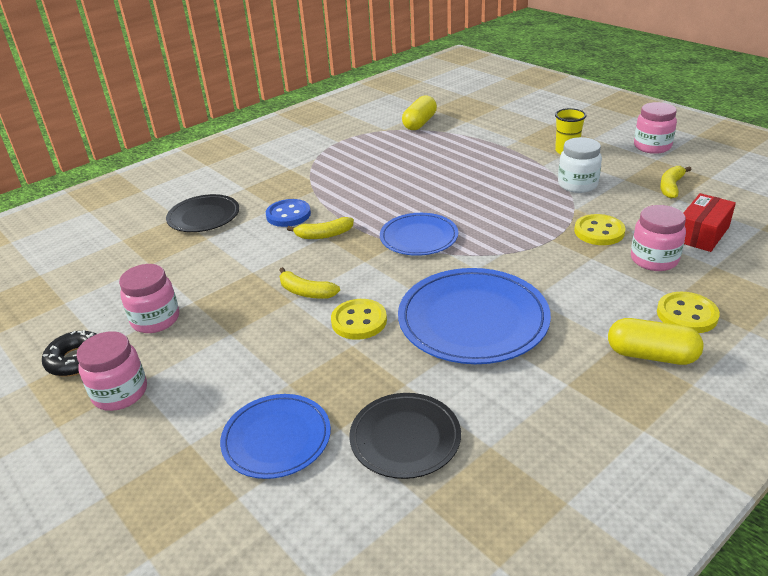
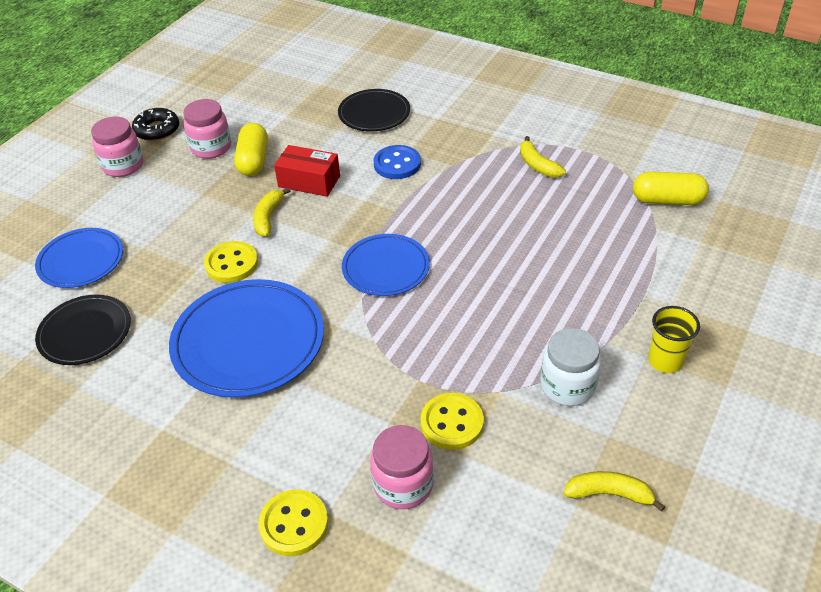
camera: 70 degrees right, 10 degrees up
yellow banana [287,217,354,239] -> yellow banana moved to [520,136,566,178]
yellow capsule [608,318,703,365] -> yellow capsule moved to [234,123,268,176]
pink jar [634,102,677,154] -> none
red box [684,193,736,252] -> red box moved to [274,145,340,197]

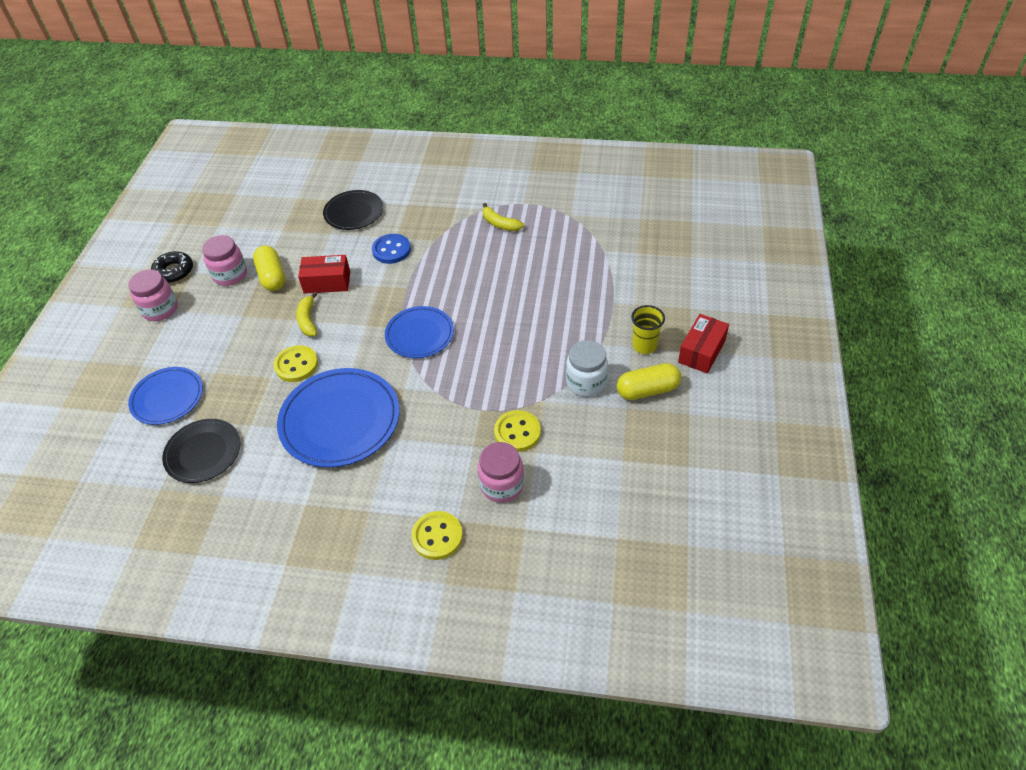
camera: 20 degrees left, 5 degrees up
yellow banana [564,471,665,512] -> none
yellow capsule [633,172,709,205] -> yellow capsule moved to [617,363,681,400]
none -> red box [678,314,729,374]

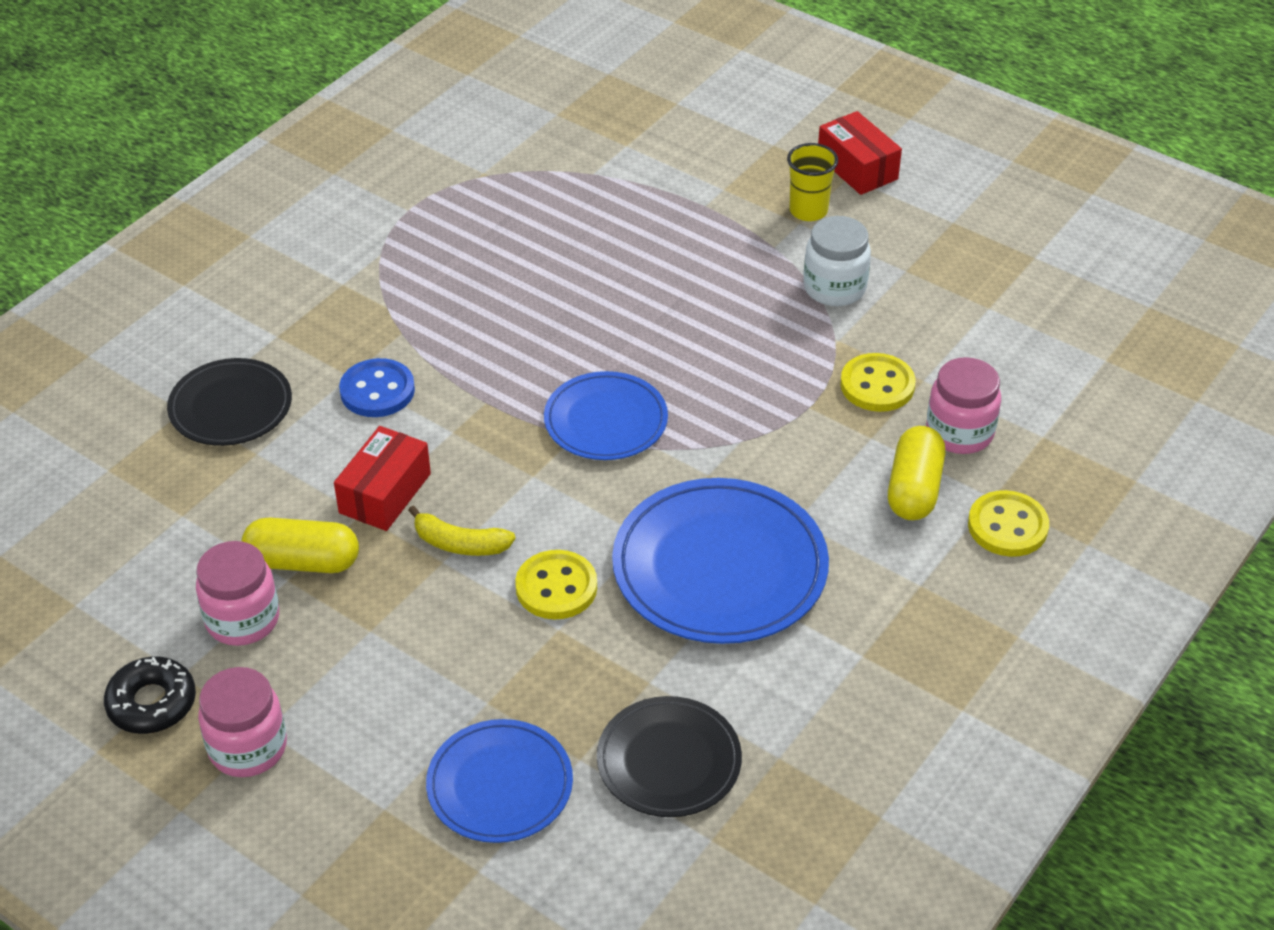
camera: 65 degrees left, 5 degrees down
yellow banana [482,203,524,231] -> none
yellow capsule [617,363,681,400] -> yellow capsule moved to [888,426,945,520]

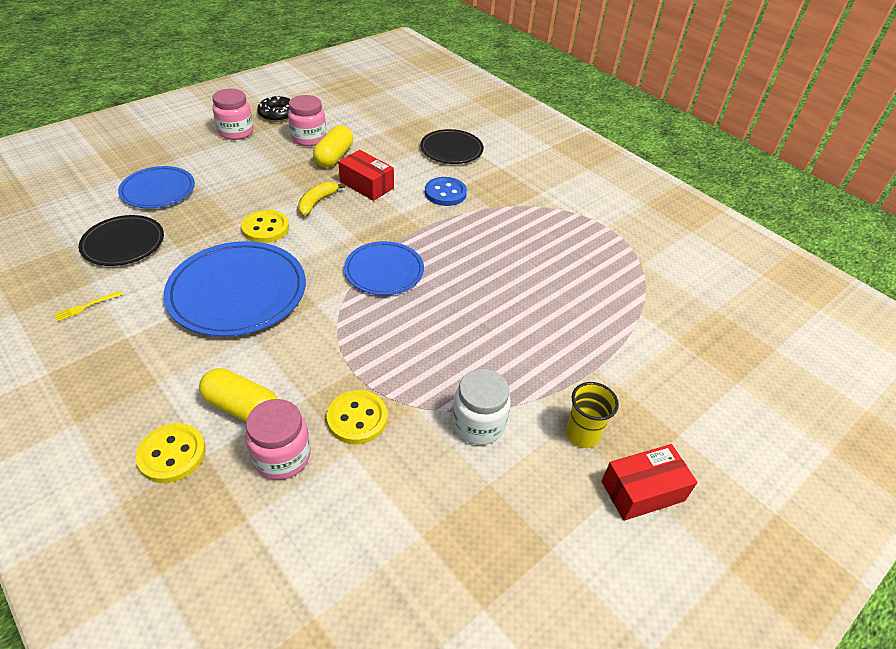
camera: 100 degrees right, 0 degrees up
none -> yellow fork [54,291,123,322]

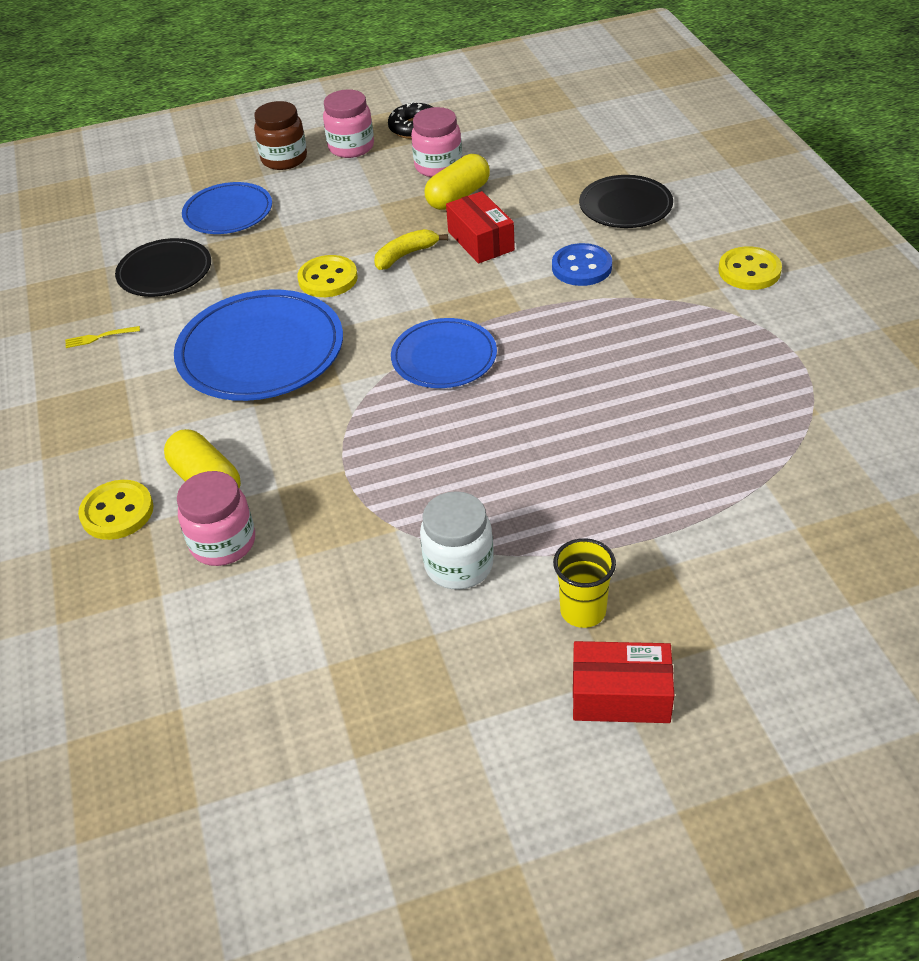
camera: 30 degrees right, 0 degrees up
yellow button [327,390,387,444] -> yellow button moved to [718,246,782,290]
none -> brown jar [254,101,307,170]

